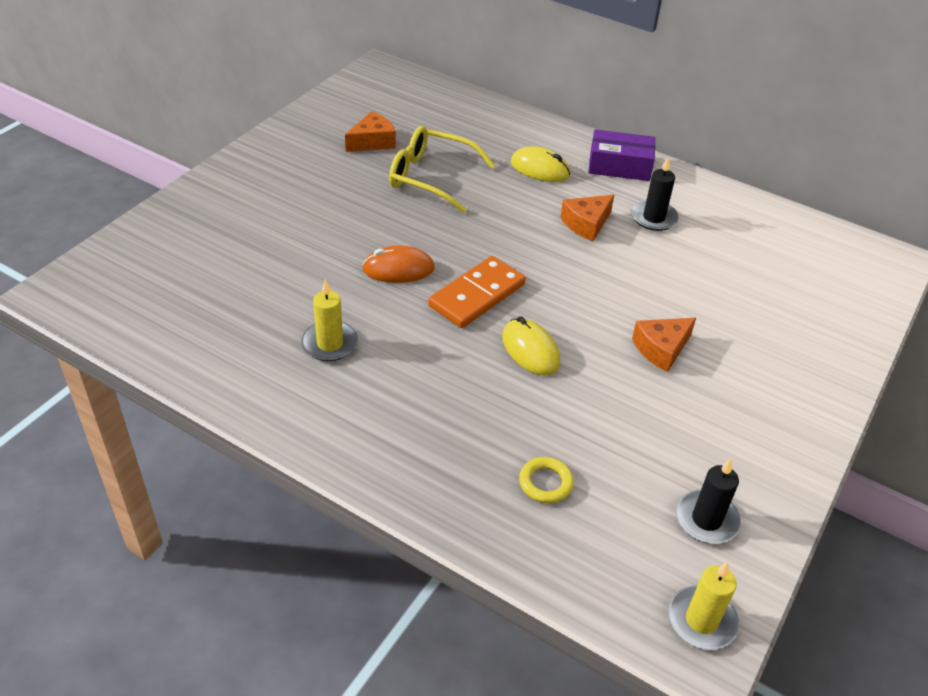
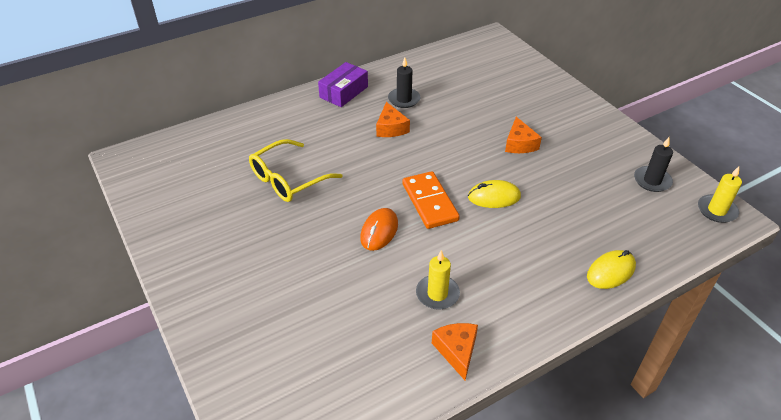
camera: 60 degrees left, 0 degrees up
orange cheese [345,111,396,152] -> orange cheese moved to [432,323,478,380]
yellow mouse [511,146,570,182] -> yellow mouse moved to [587,250,636,289]
yellow ring [519,457,574,503] -> none

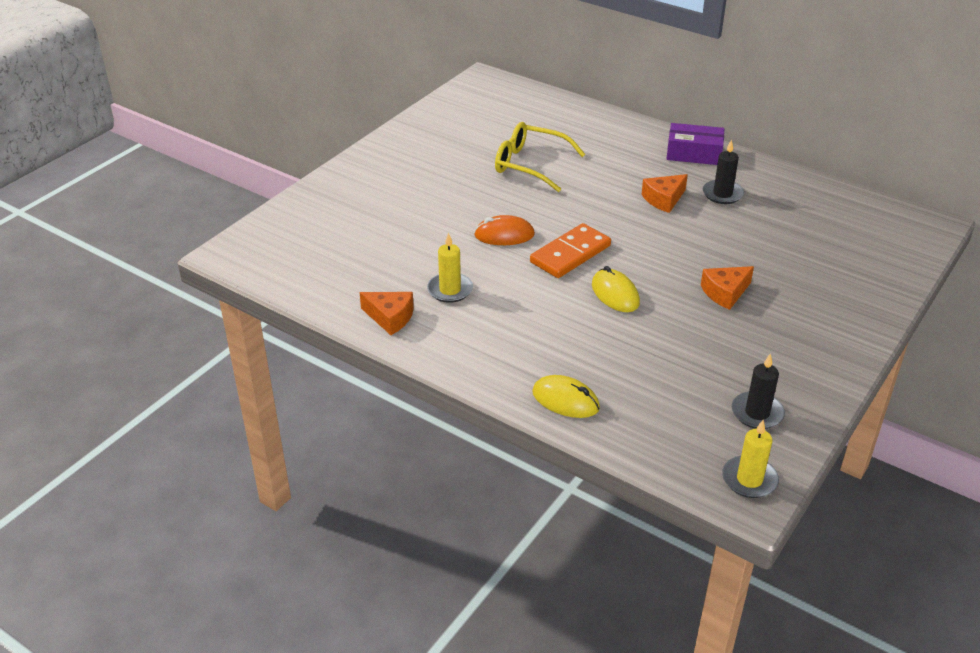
camera: 65 degrees right, 5 degrees down
orange cheese [432,323,478,380] -> orange cheese turned 60 degrees clockwise [360,292,414,335]

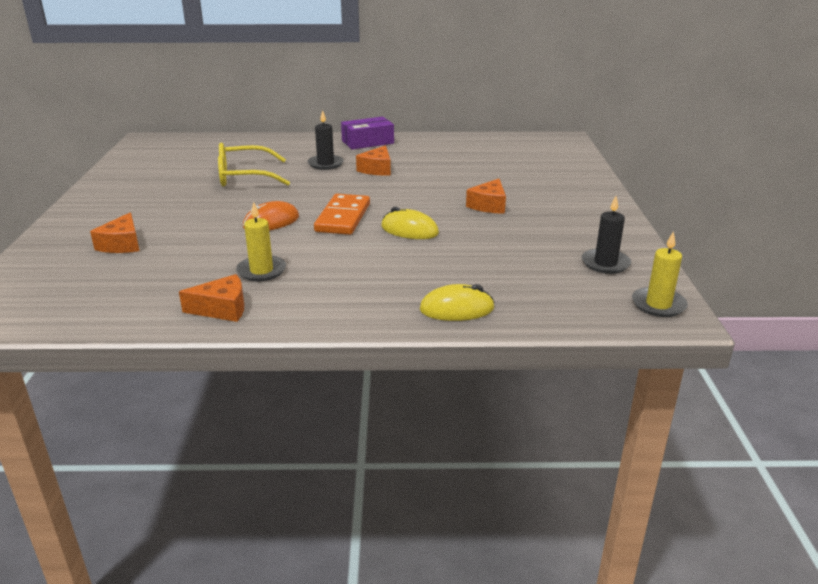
camera: 35 degrees left, 10 degrees down
black candle [703,140,744,204] -> black candle moved to [308,110,344,170]
none -> orange cheese [90,212,140,253]

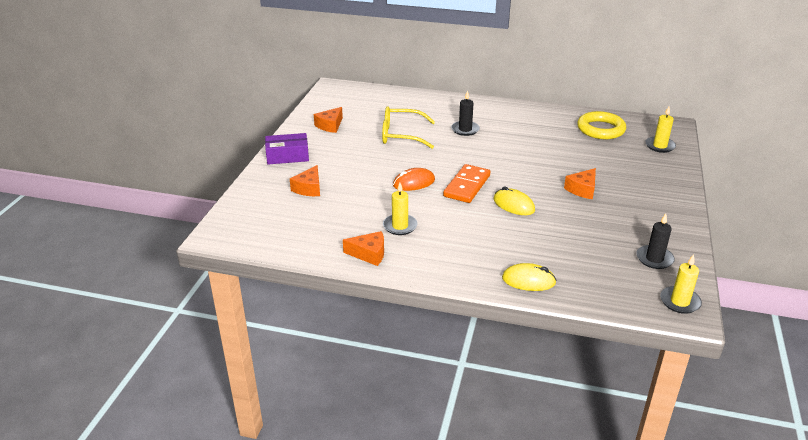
camera: 15 degrees right, 5 degrees up
purple box [341,116,394,150] -> purple box moved to [265,133,309,164]
orange cheese [356,146,391,176] -> orange cheese moved to [314,107,343,133]
none -> yellow ring [577,111,626,139]
none -> yellow candle [645,106,676,153]

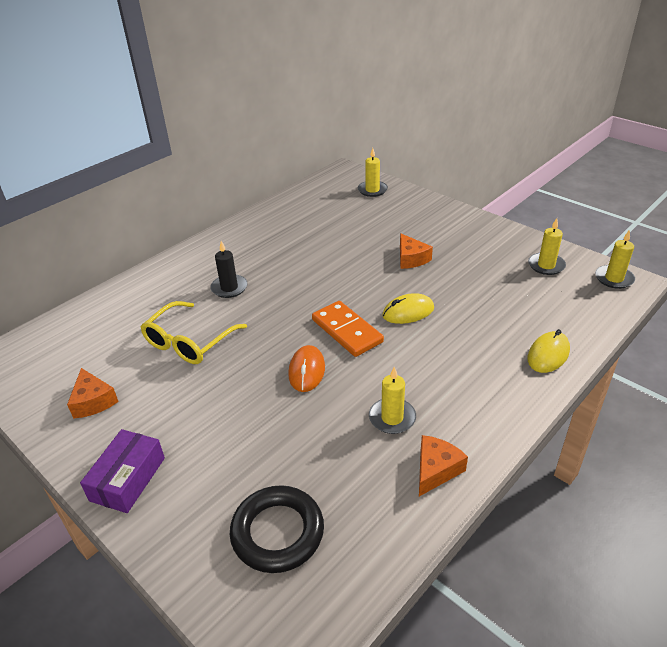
camera: 60 degrees left, 5 degrees up
orange cheese [290,165,320,196] -> none
yellow ring [577,111,626,139] -> none
black candle [636,213,675,269] -> yellow candle [528,218,566,275]
none -> black ring [230,485,324,573]

